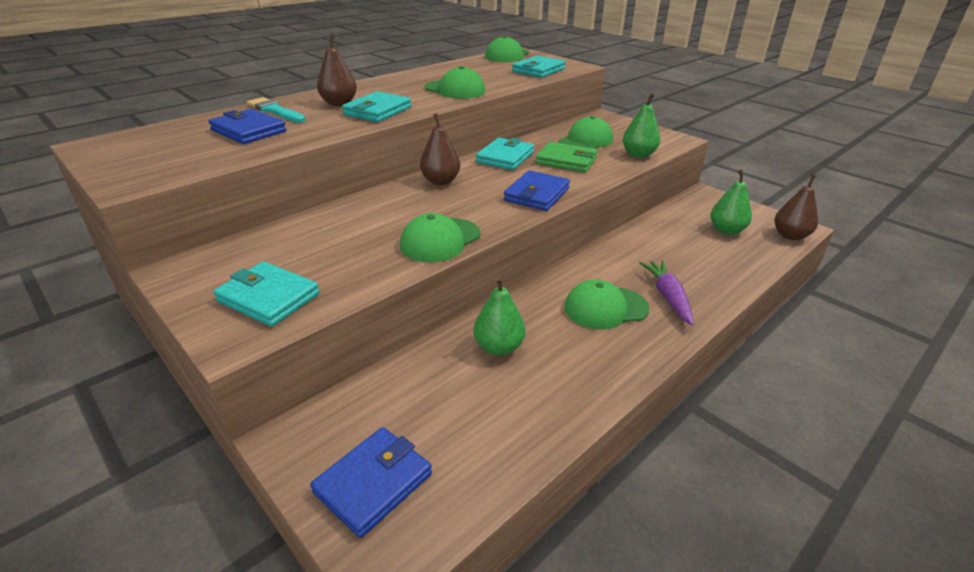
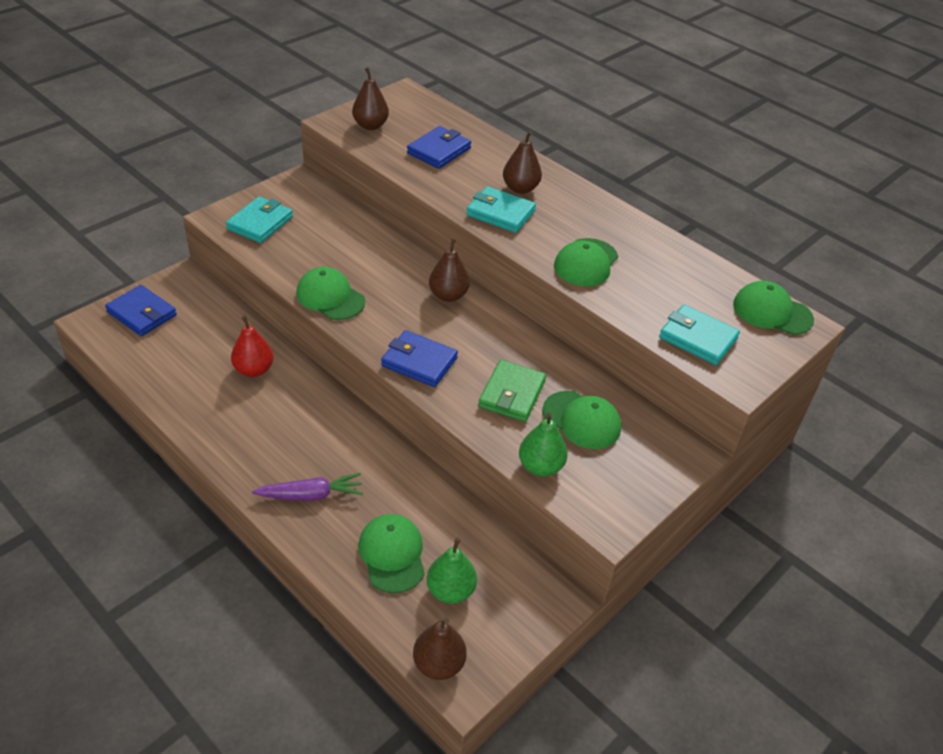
camera: 85 degrees right, 10 degrees up
turquoise brush [247,97,306,123] -> none
green pear [474,276,526,356] -> red pear [231,316,274,377]
turquoise wallet [476,138,534,170] -> none
green cap [564,279,649,329] -> green cap moved to [359,514,425,593]
none -> brown pear [352,67,389,130]

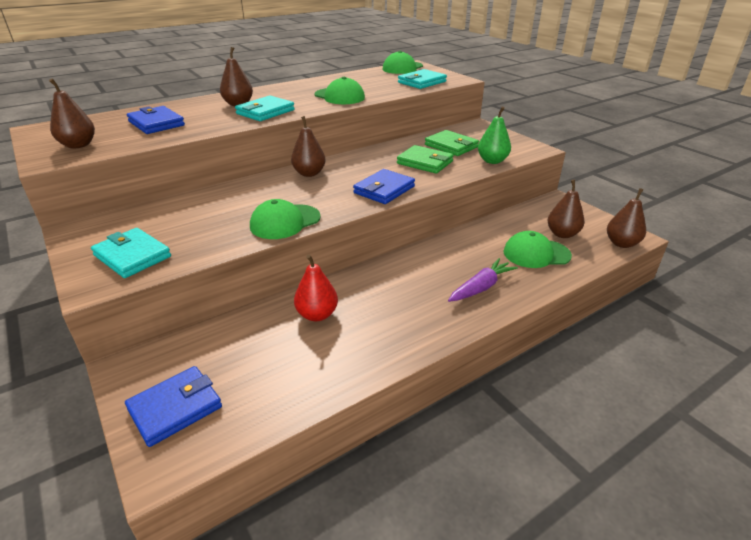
camera: 75 degrees left, 10 degrees down
purple carrot [252,473,363,501] -> purple carrot turned 45 degrees clockwise [448,258,518,302]
green pear [427,538,477,604] -> brown pear [548,180,584,238]
green cap [542,391,621,449] -> green wallet [425,130,479,156]

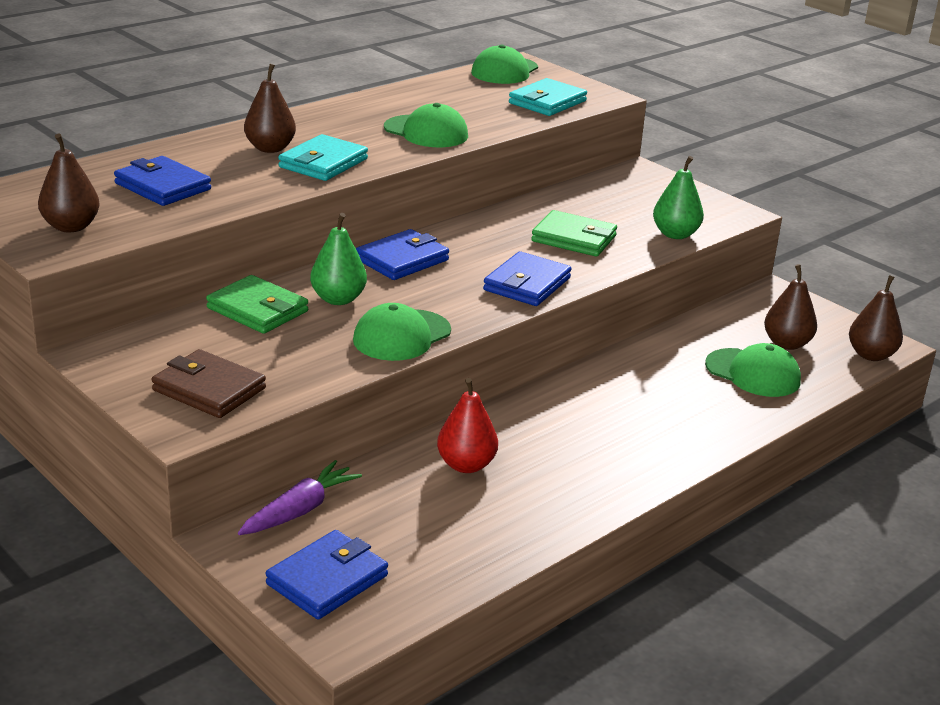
camera: 10 degrees left, 5 degrees down
turquoise wallet [91,228,171,278] -> brown wallet [152,349,266,418]
brown pear [291,116,326,177] -> blue wallet [356,229,449,280]
green wallet [425,130,479,156] -> green wallet moved to [206,275,308,334]
purple carrot [448,258,518,302] -> purple carrot moved to [238,460,362,535]
green cap [504,231,572,268] -> green cap turned 135 degrees counterclockwise [705,343,801,397]
none -> green pear [310,213,367,305]

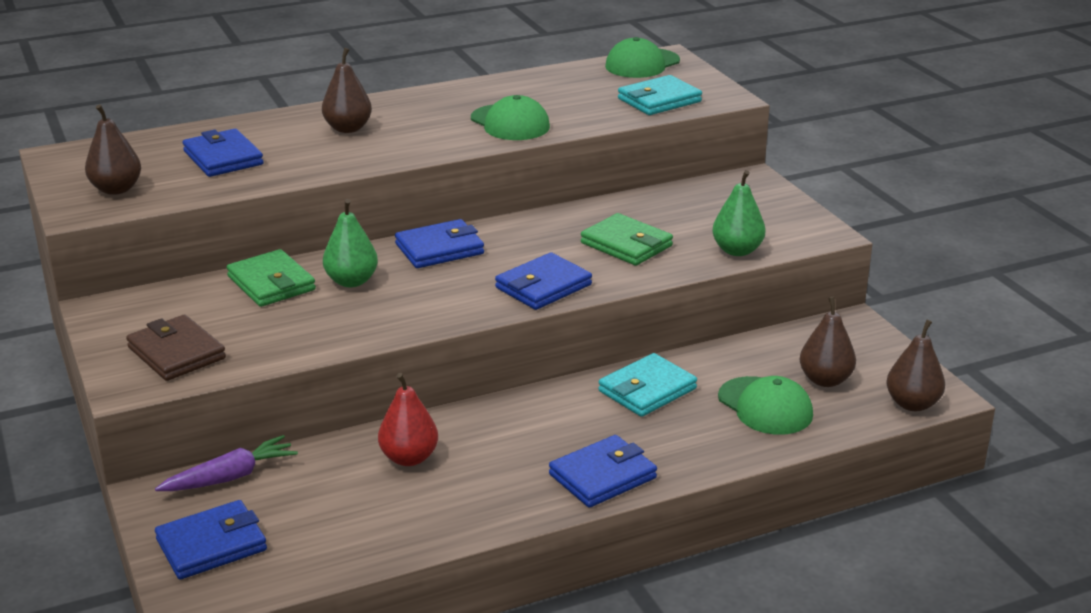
camera: 20 degrees right, 0 degrees up
turquoise wallet [278,134,368,181] -> turquoise wallet moved to [598,353,697,417]
green cap [353,303,451,361] -> none
none -> blue wallet [549,435,657,508]

